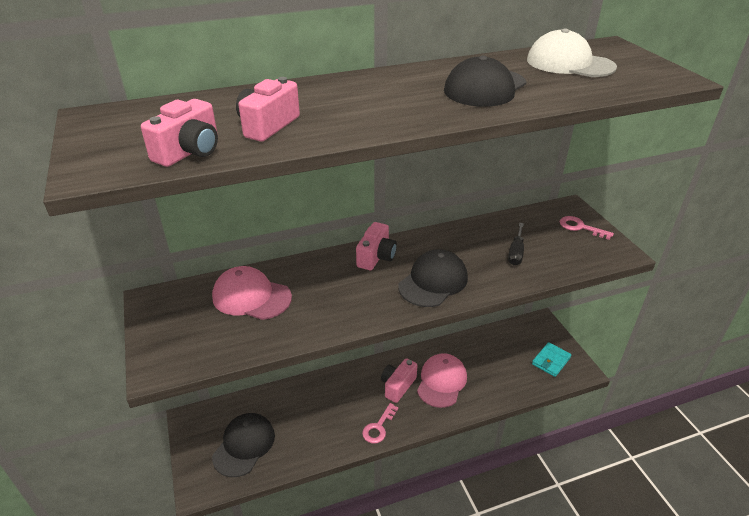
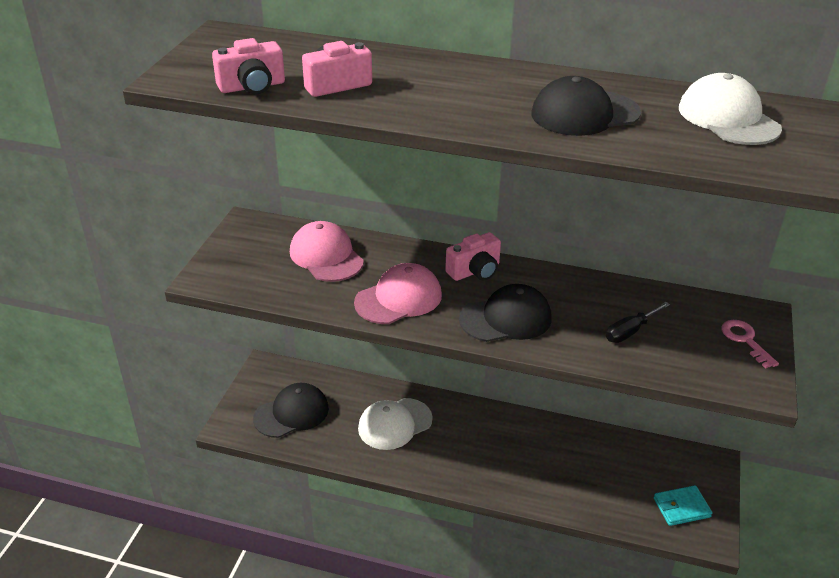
camera: 35 degrees right, 0 degrees up
pink key [362,403,398,444] -> none
pink camera [381,358,418,403] -> none
pink cap [417,353,467,408] -> pink cap moved to [354,263,442,324]
none -> white cap [358,398,433,450]

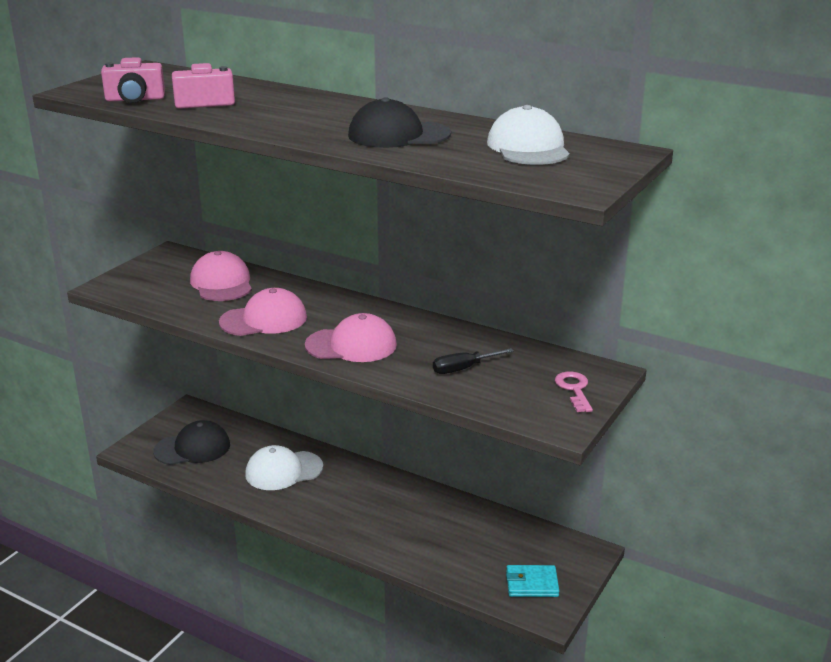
camera: 15 degrees right, 10 degrees down
pink camera [445,232,501,281] -> none
black cap [459,284,552,342] -> pink cap [305,313,397,362]

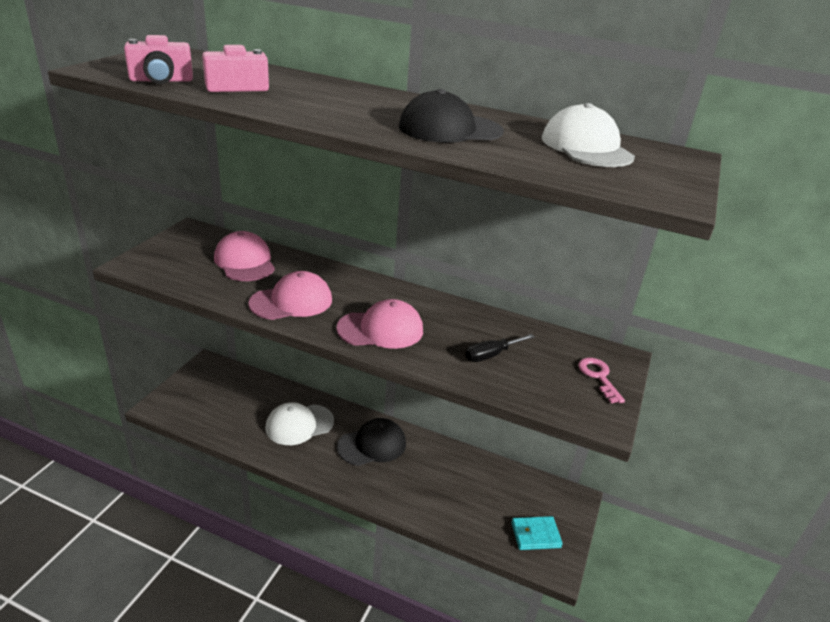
camera: 10 degrees left, 5 degrees up
black cap [153,420,230,465] -> black cap moved to [337,418,406,466]

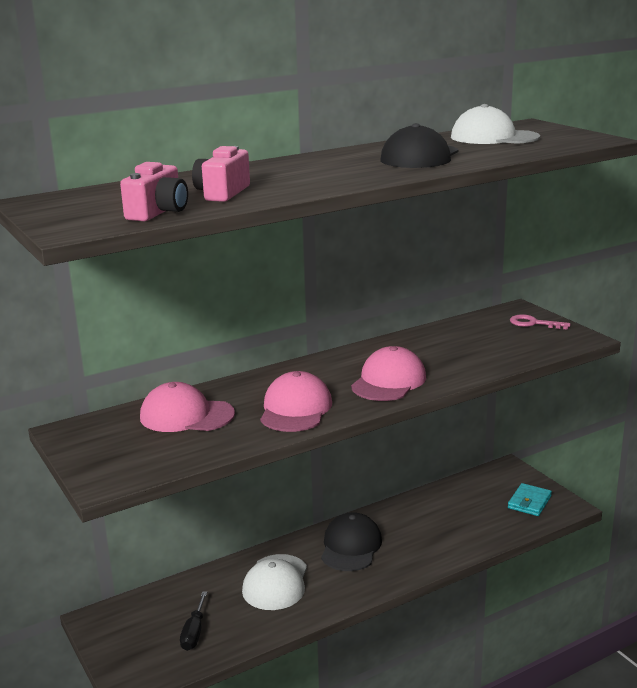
camera: 50 degrees left, 10 degrees down
black screwdriver [465,334,535,362] -> black screwdriver moved to [180,591,207,651]

